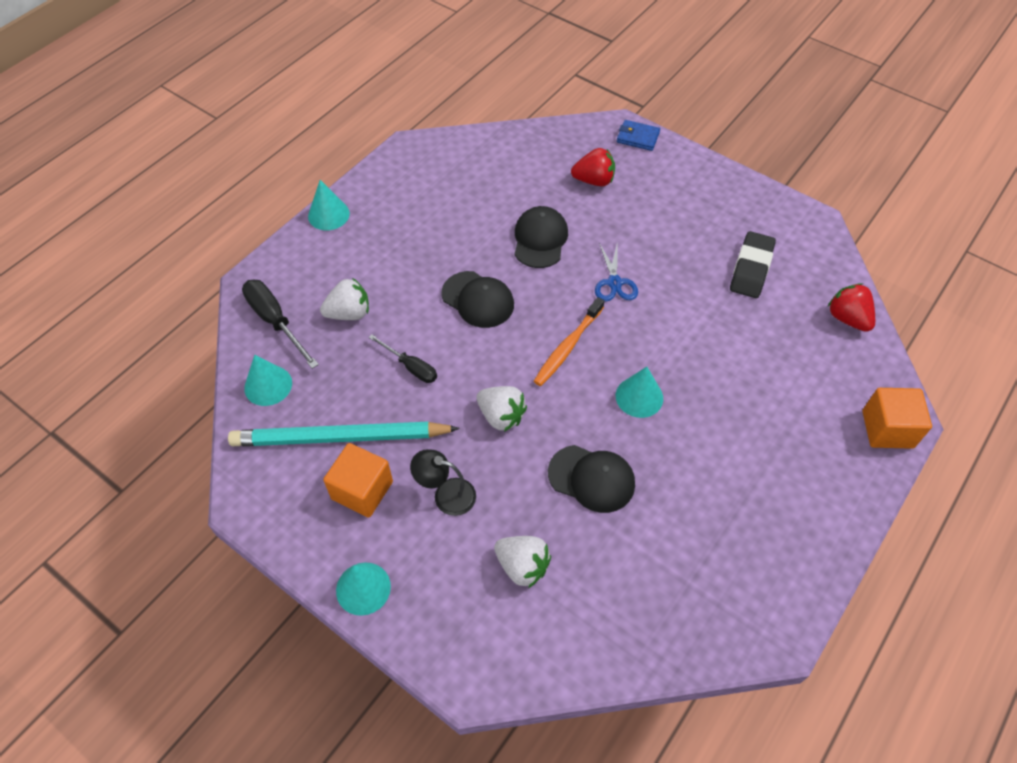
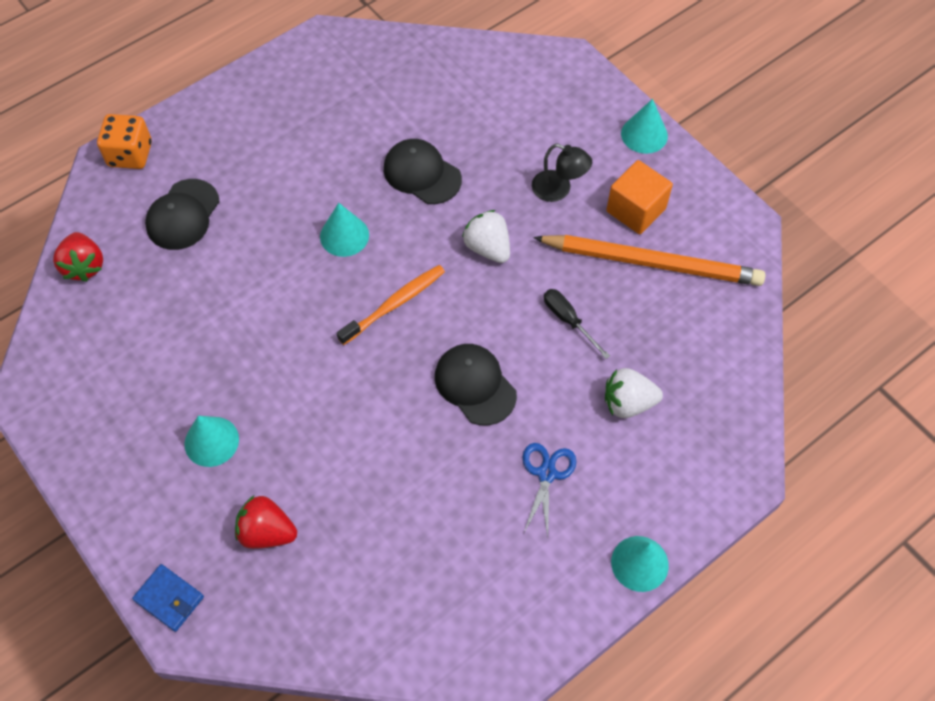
camera: 165 degrees left, 5 degrees up
turquoise pencil [228,422,460,446] -> orange pencil [533,235,765,286]
black screwdriver [242,280,319,369] -> none
turquoise cone [244,355,292,406] -> turquoise cone moved to [185,416,239,467]
white strawberry [494,536,551,588] -> none
black cap [515,206,568,268] -> black cap moved to [145,179,220,250]
blue scissors [595,241,638,302] -> blue scissors moved to [523,443,576,537]
black eraser [730,231,776,298] -> none
orange cube [862,388,932,449] -> orange dice [97,114,152,169]

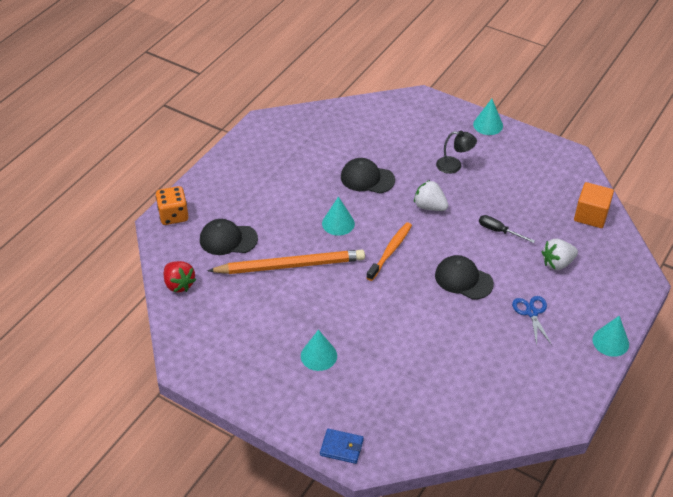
camera: 20 degrees left, 15 degrees down
black cap [145,179,220,250] -> black cap turned 90 degrees clockwise [200,219,258,255]
red strawberry [235,496,297,549] -> none
orange pencil [533,235,765,286] -> orange pencil moved to [207,250,365,274]
orange cube [606,160,673,234] -> orange cube moved to [574,182,614,228]

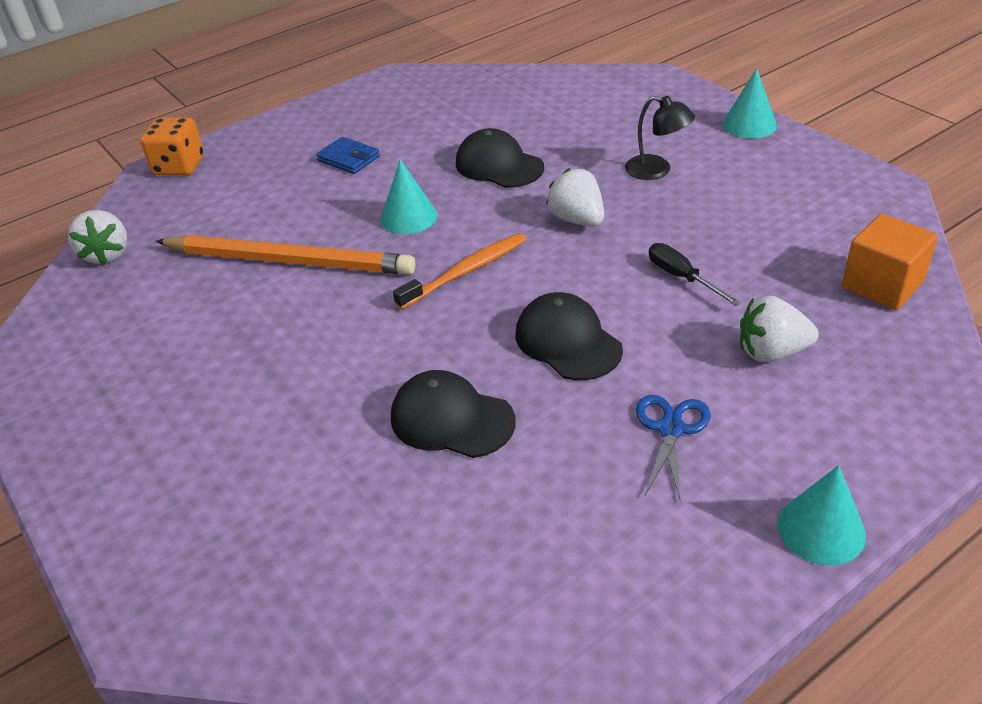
camera: 25 degrees right, 5 degrees down
red strawberry [164,261,196,293] -> white strawberry [68,210,127,265]
black cap [200,219,258,255] -> black cap moved to [391,370,515,458]
turquoise cone [301,330,337,371] -> none
blue wallet [320,429,363,464] -> blue wallet moved to [316,137,380,174]

